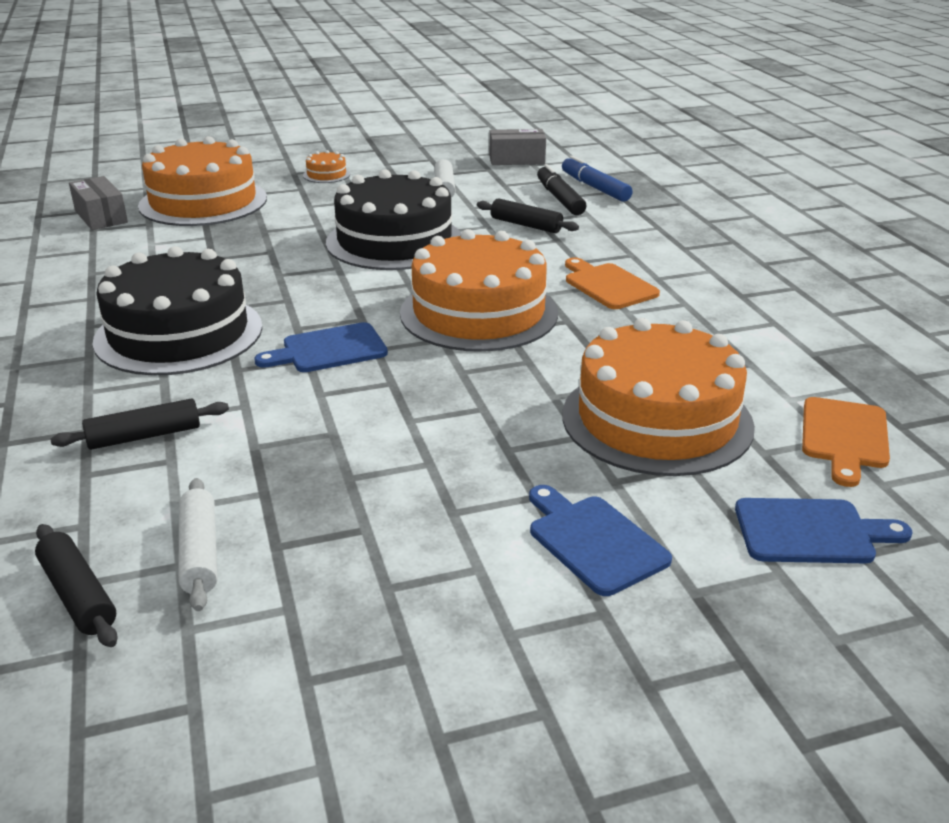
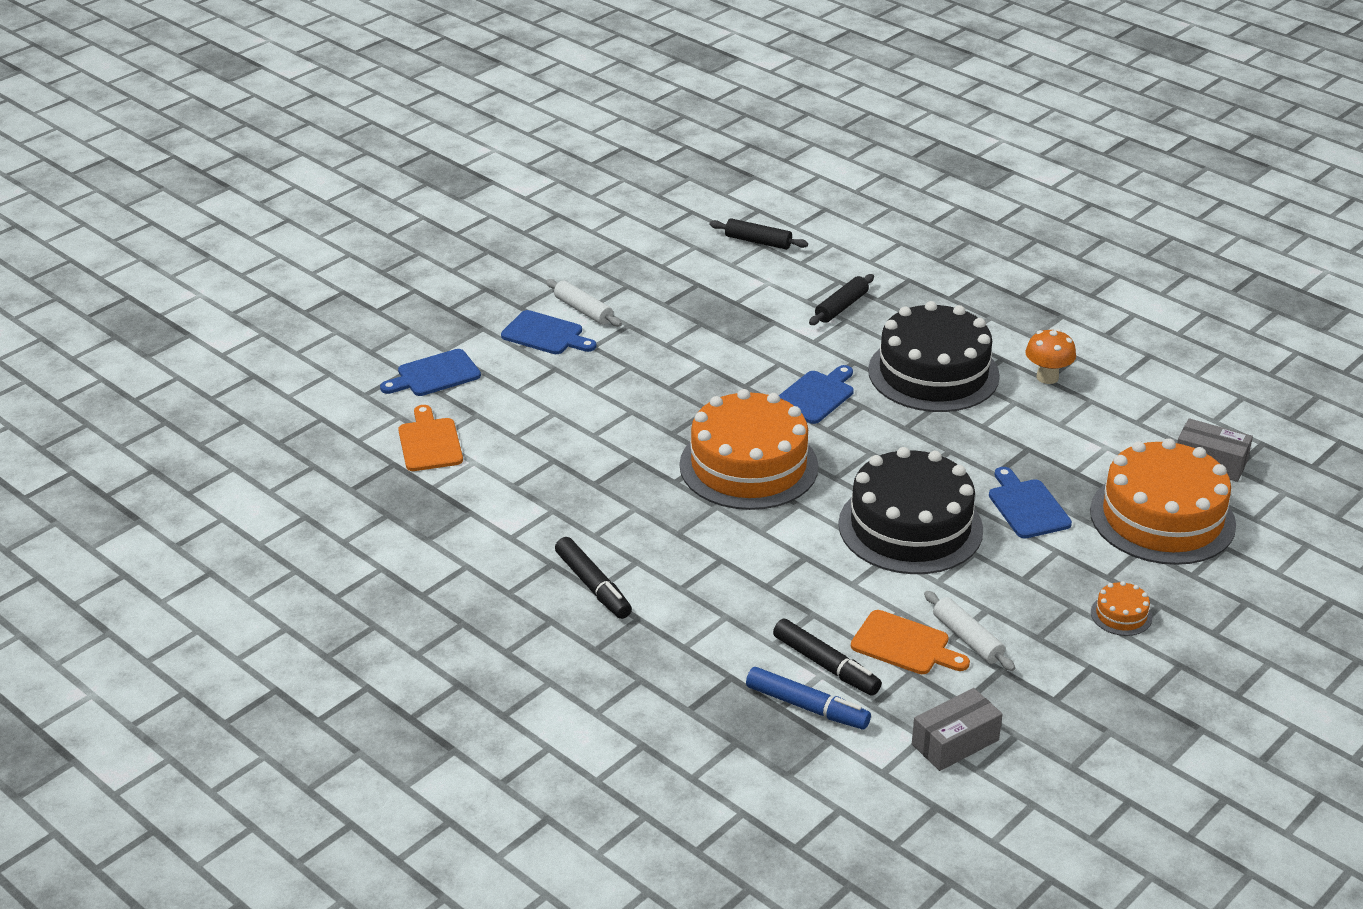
camera: 150 degrees right, 5 degrees up
white rolling pin [178,478,217,611] -> white rolling pin moved to [546,279,622,327]
black rolling pin [477,198,579,233] -> none
orange cake [562,318,755,476] -> none
orange cutting board [565,258,660,309] -> orange cutting board moved to [851,610,970,674]
none -> black marker [555,537,632,619]
none -> blue cutting board [989,467,1072,538]
none -> orange mushroom [1025,329,1076,384]

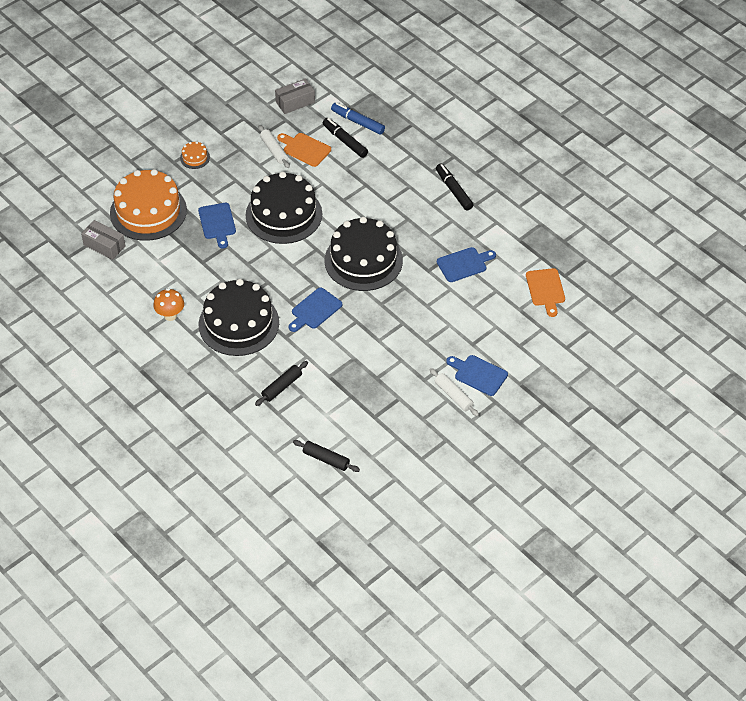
camera: 175 degrees left, 15 degrees up
blue cutting board [380,349,481,396] -> blue cutting board moved to [437,247,496,282]
orange cake [680,389,818,510] -> black cake [325,217,403,291]

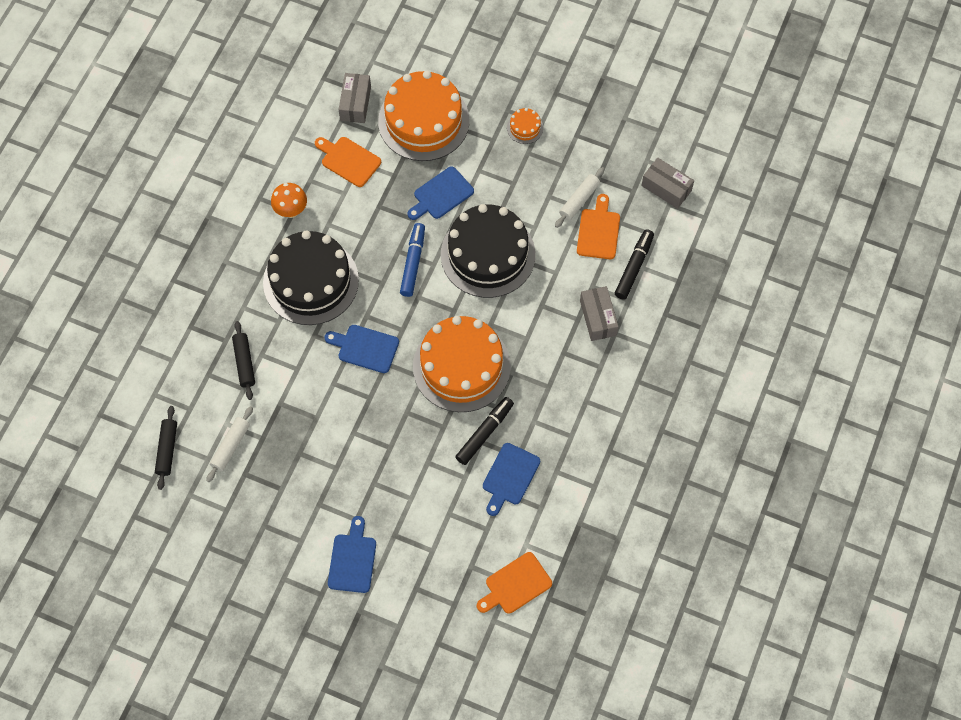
camera: 65 degrees right, 15 degrees up
black rolling pin [255,361,308,406] -> black rolling pin turned 60 degrees clockwise [232,321,255,400]
black cake [325,217,403,291] -> orange cake [413,316,511,412]
blue marker [331,103,385,135] -> blue marker moved to [400,223,425,297]
white rolling pin [430,368,479,416] -> white rolling pin moved to [206,406,253,482]
black marker [436,164,474,211] -> black marker moved to [455,397,514,465]
blue cutting board [437,247,496,282] -> blue cutting board turned 75 degrees clockwise [483,443,540,516]
none -> orange cutting board [315,137,381,187]
none -> grey box [580,286,619,341]

